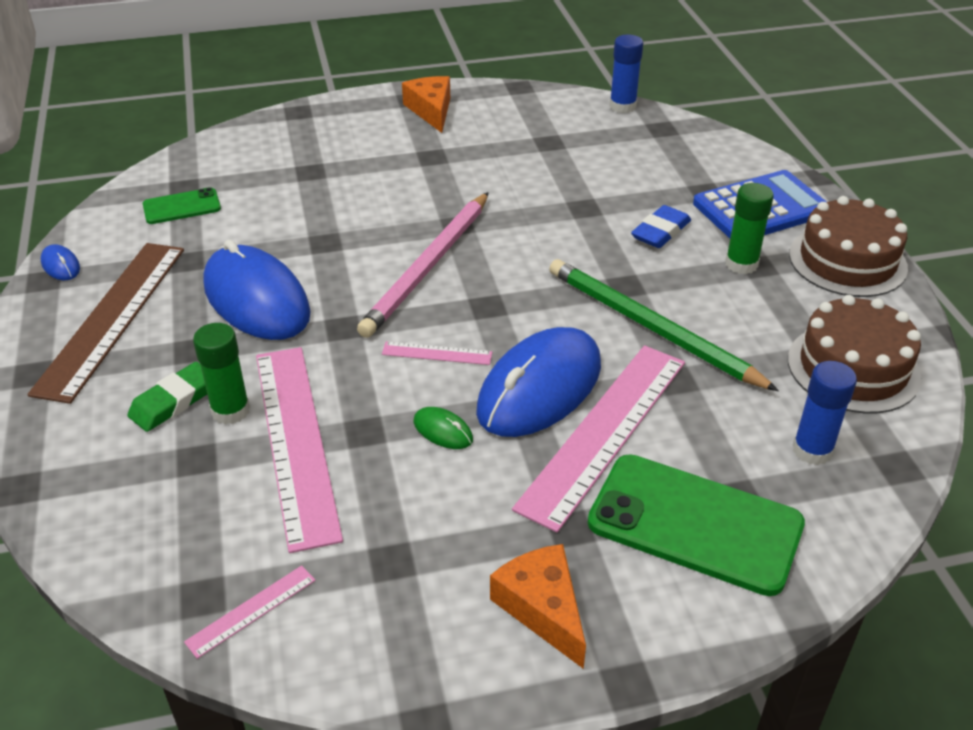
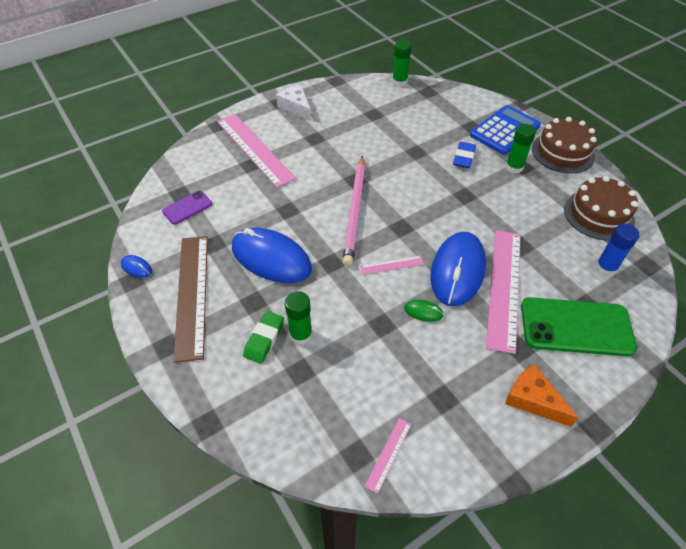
camera: 20 degrees left, 10 degrees up
green phone [143,187,221,224] -> purple phone [162,191,212,225]
pink ruler [256,347,343,553] -> pink ruler moved to [217,114,296,188]
orange cheese [402,76,450,133] -> white cheese [276,85,311,121]
green pencil [549,259,779,391] -> none
blue glue stick [609,35,643,113] -> green glue stick [392,40,412,87]

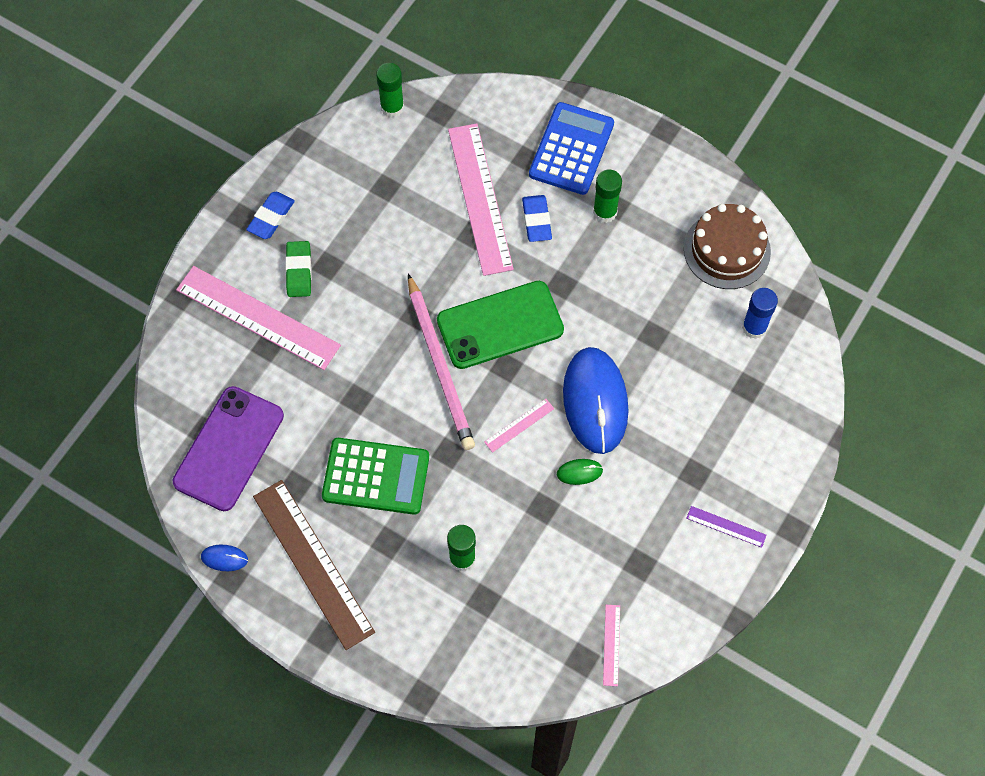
camera: 25 degrees left, 15 degrees up
purple phone [162,191,212,225] -> purple phone [173,386,284,511], size x1.96
blue mouse [232,228,312,283] -> green calculator [322,438,429,515]
green eraser [243,311,284,364] -> green eraser moved to [285,241,312,297]
white cheese [276,85,311,121] -> blue eraser [246,192,295,239]
pink ruler [486,230,521,354] -> pink ruler moved to [448,123,514,276]
orange cheese [505,364,578,427] -> purple ruler [686,506,767,548]
green phone [521,297,637,357] -> green phone moved to [437,281,564,369]
brown cake [532,117,597,174] -> none

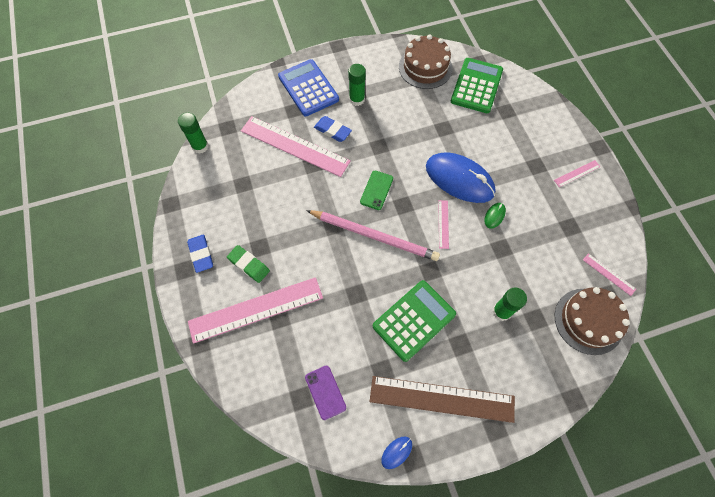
camera: 50 degrees left, 0 degrees up
purple phone [173,386,284,511] -> purple phone [305,366,346,420], size x0.51
green phone [437,281,564,369] -> green phone [360,171,393,210], size x0.51
purple ruler [686,506,767,548] -> pink ruler [554,160,600,187]
blue glue stick [742,288,778,339] -> green calculator [451,58,503,113]
none -> brown cake [555,287,630,355]

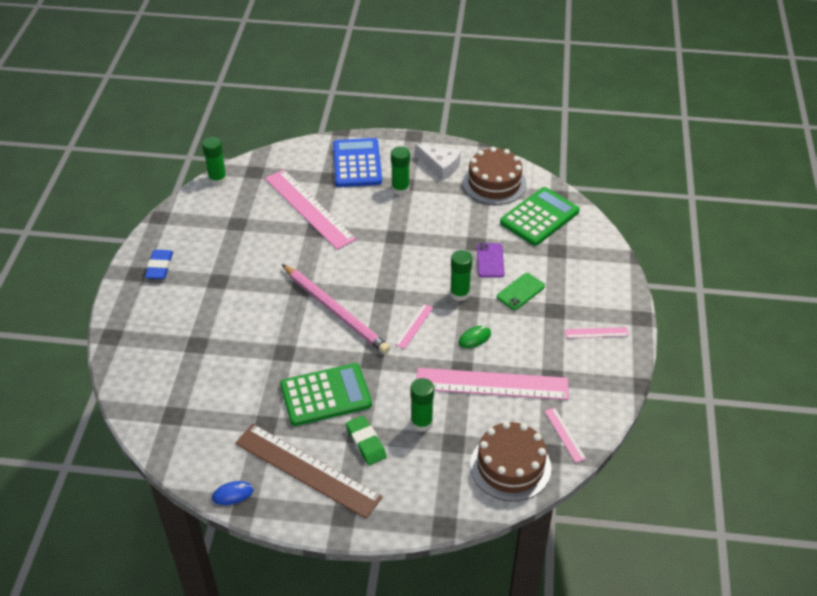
camera: 25 degrees right, 20 degrees down
pink ruler [188,277,323,344] -> pink ruler moved to [417,368,569,400]
green eraser [227,245,270,283] -> green eraser moved to [346,416,387,465]
purple phone [305,366,346,420] -> purple phone moved to [477,243,504,278]
blue eraser [314,116,352,142] -> none
green phone [360,171,393,210] -> green phone moved to [497,273,545,310]
blue mouse [426,152,496,203] -> green glue stick [450,250,472,301]
none -> white cheese [415,144,461,181]

